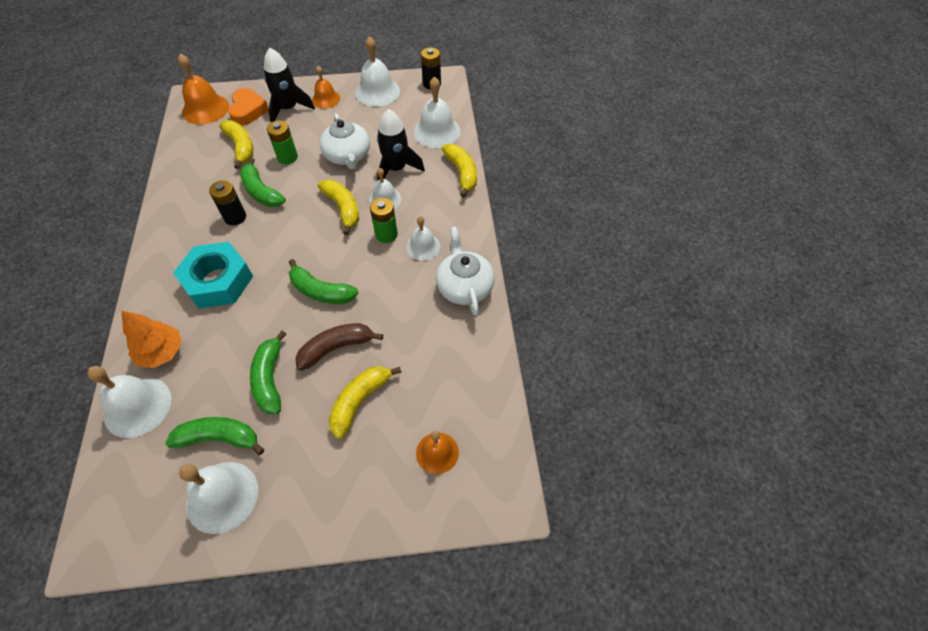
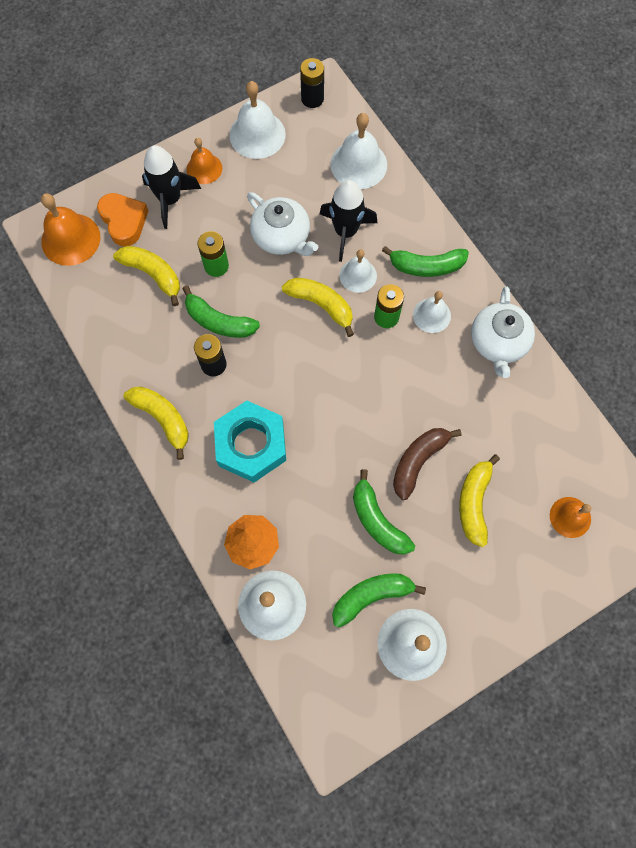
camera: 25 degrees left, 15 degrees up
green banana [289,259,359,304] -> green banana moved to [382,246,469,277]
white teapot [436,227,495,316] -> white teapot turned 135 degrees counterclockwise [471,286,535,378]
yellow banana [442,144,477,198] -> yellow banana moved to [123,386,189,460]

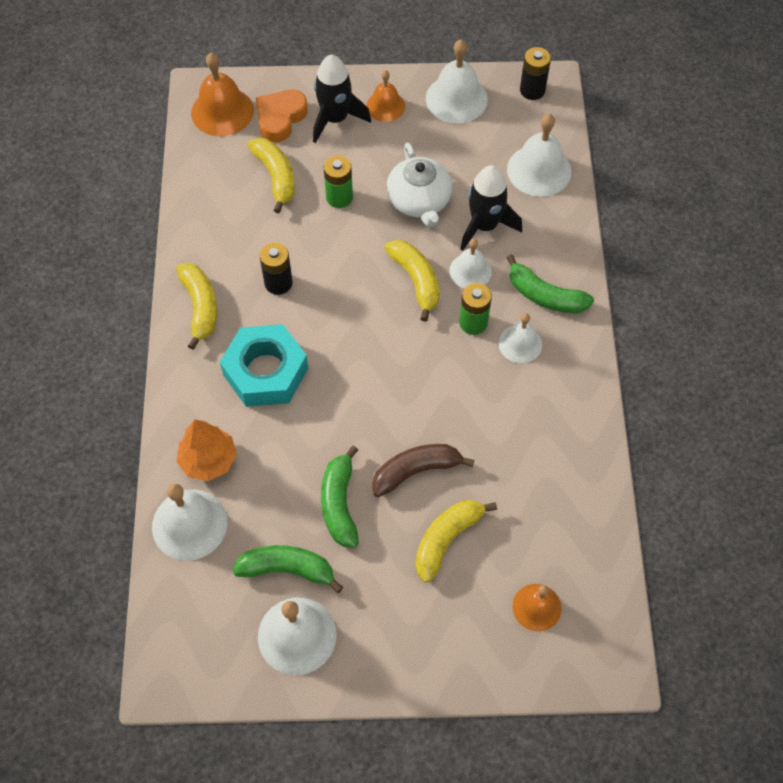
camera: 30 degrees right, 10 degrees down
orange heart [97,193,149,246] -> orange heart turned 150 degrees counterclockwise [256,89,308,142]
green banana [182,285,260,338] -> none
white teapot [471,286,535,378] -> none

